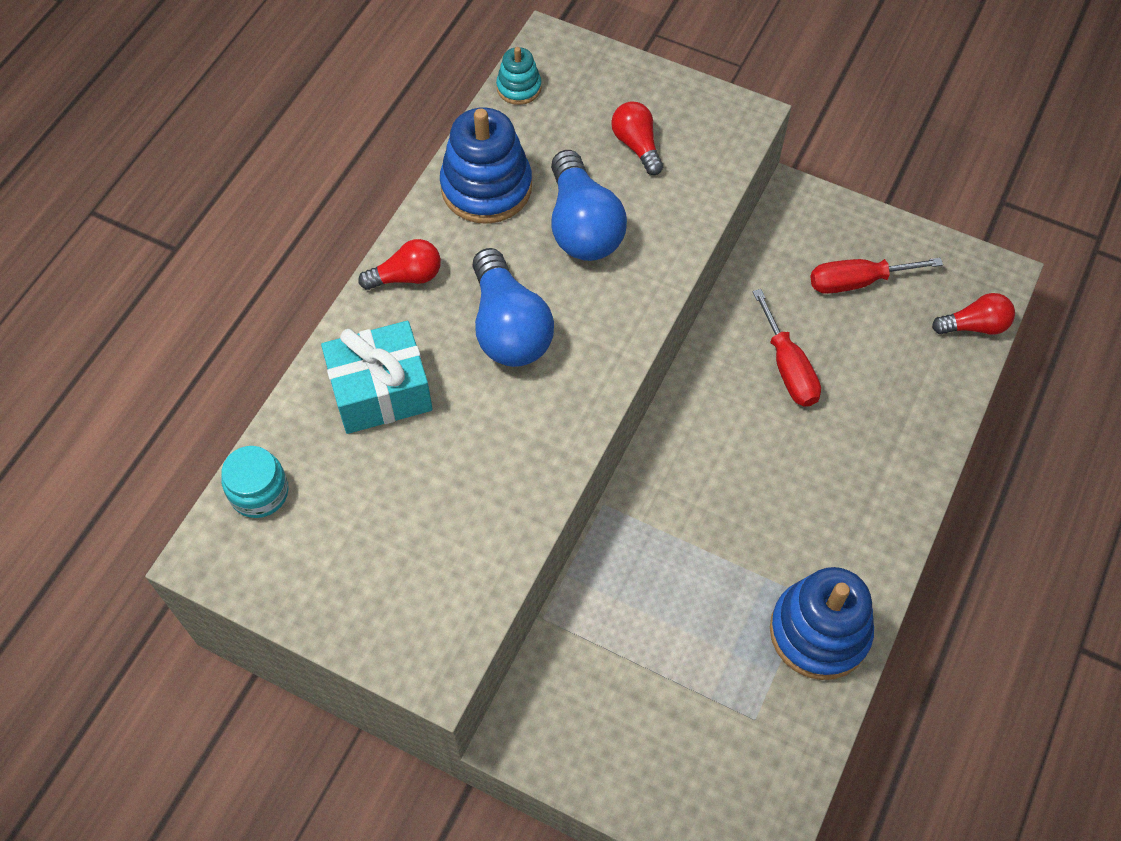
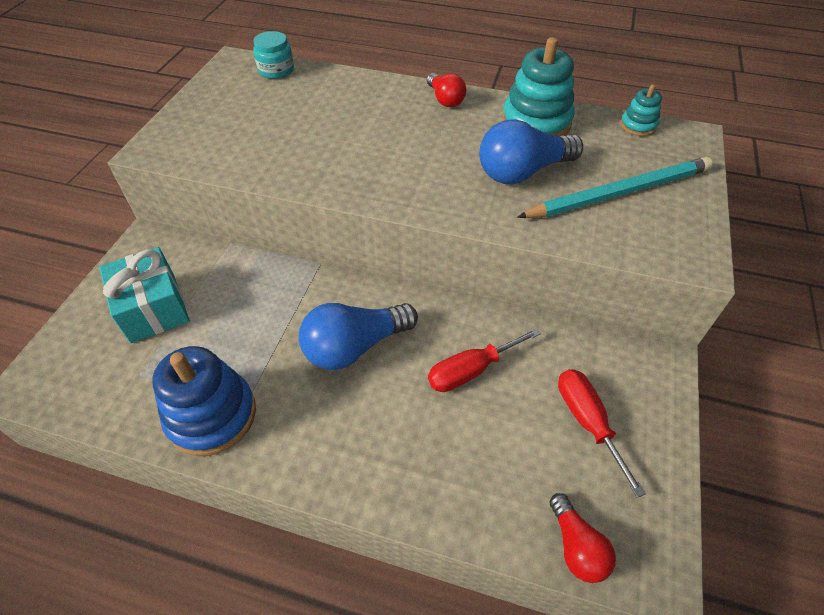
camera: 80 degrees right, 10 degrees down
turquoise gift [321,321,433,434] -> turquoise gift moved to [99,247,190,343]
blue stacking toy [440,108,532,224] -> turquoise stacking toy [502,37,574,136]
blue light bulb [472,248,554,367] -> blue light bulb moved to [299,303,418,370]
red light bulb [611,102,663,175] -> turquoise pencil [517,157,713,218]

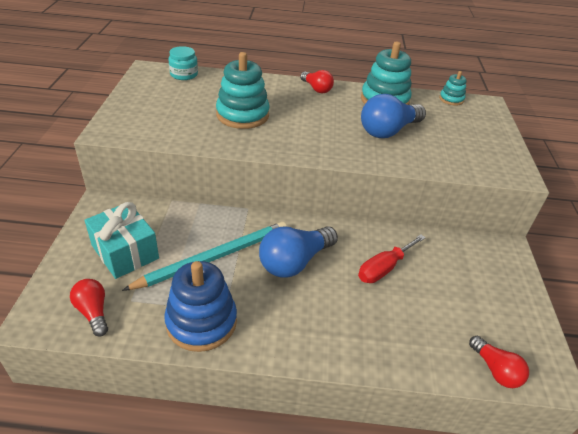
camera: 15 degrees left, 10 degrees down
turquoise pencil [517,157,713,218] -> turquoise pencil moved to [122,222,287,291]
red screwdriver [558,369,646,498] -> none
none -> red light bulb [70,279,108,337]
none -> turquoise stacking toy [216,52,270,129]

